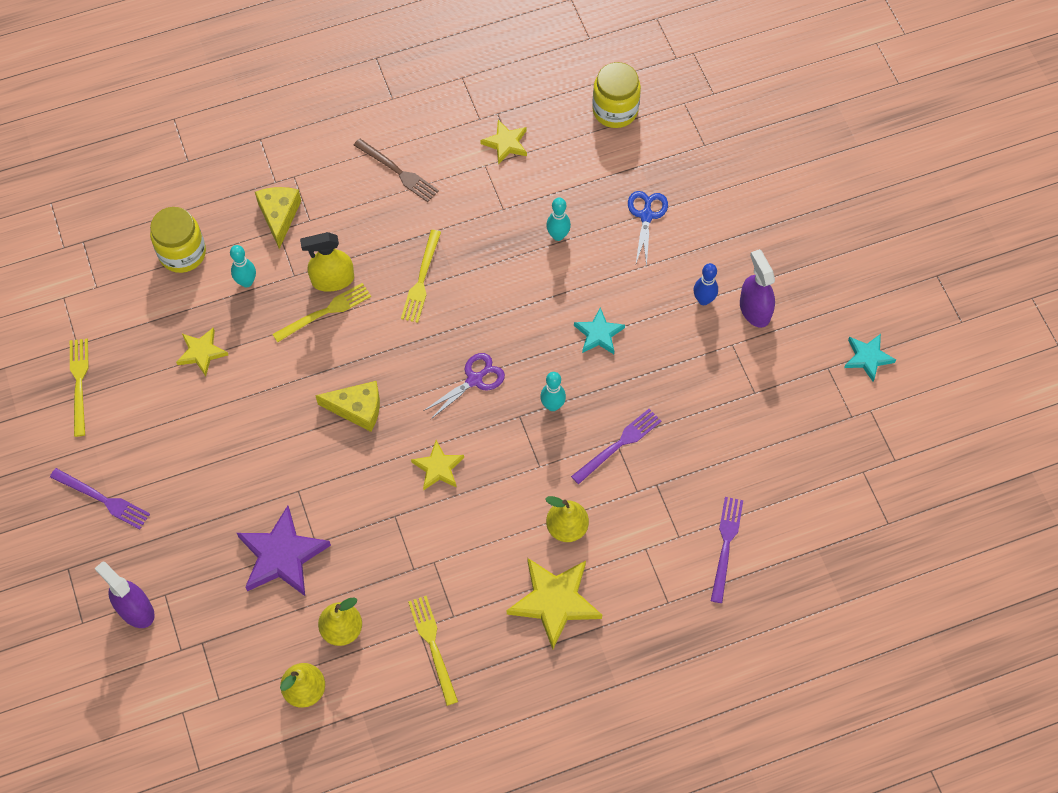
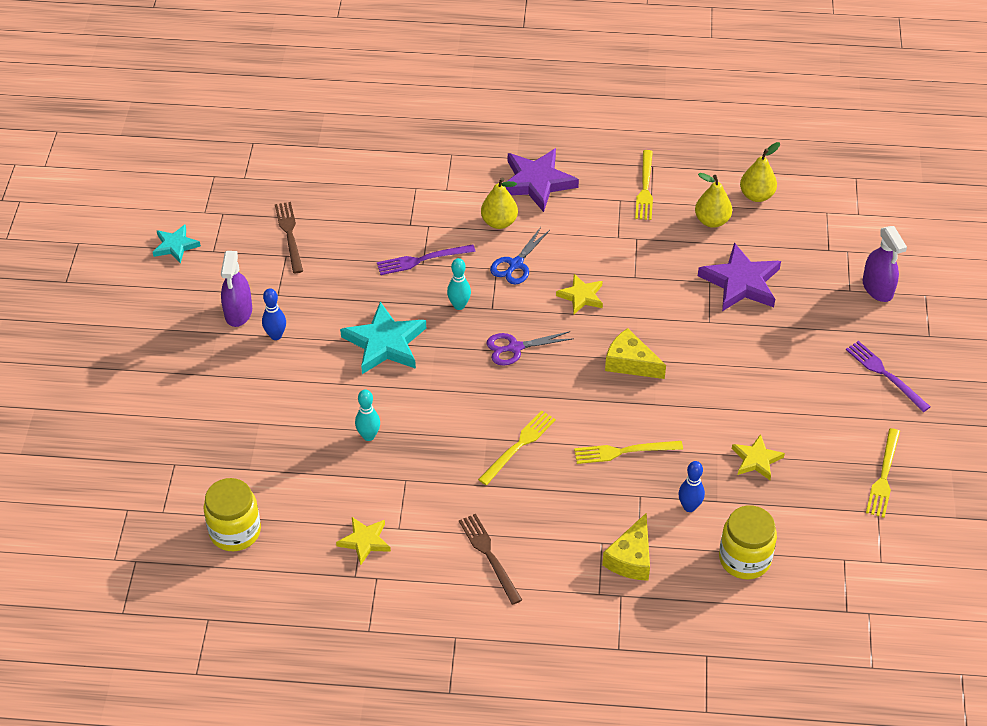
camera: 155 degrees left, 15 degrees down
turquoise bowling pin [230,245,256,287] -> blue bowling pin [678,461,705,512]
yellow spray bottle [300,232,354,292] -> none
yellow star [507,558,602,650] -> purple star [505,148,579,212]
turquoise star [574,308,625,354] -> turquoise star [340,302,426,374], size x1.73
blue scissors [628,191,668,267] -> blue scissors moved to [490,227,550,285]
purple fork [711,497,743,603] -> none
none -> brown fork [275,202,303,273]

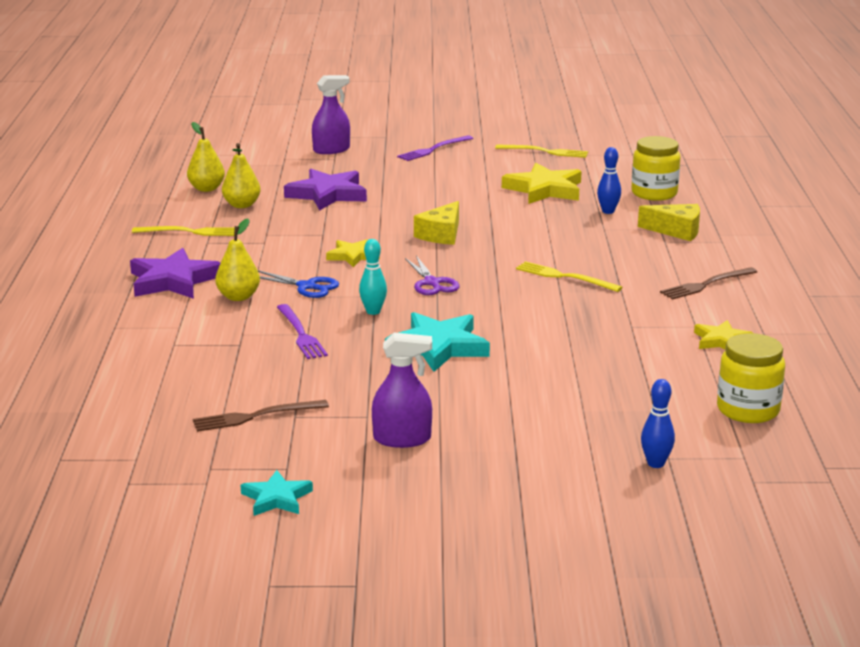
camera: 95 degrees left, 25 degrees down
blue bowling pin [262,288,286,340] -> blue bowling pin moved to [641,379,675,468]
turquoise bowling pin [355,389,380,441] -> none
yellow fork [574,441,683,464] -> none
yellow star [732,434,785,480] -> yellow star [502,163,582,204], size x1.73

